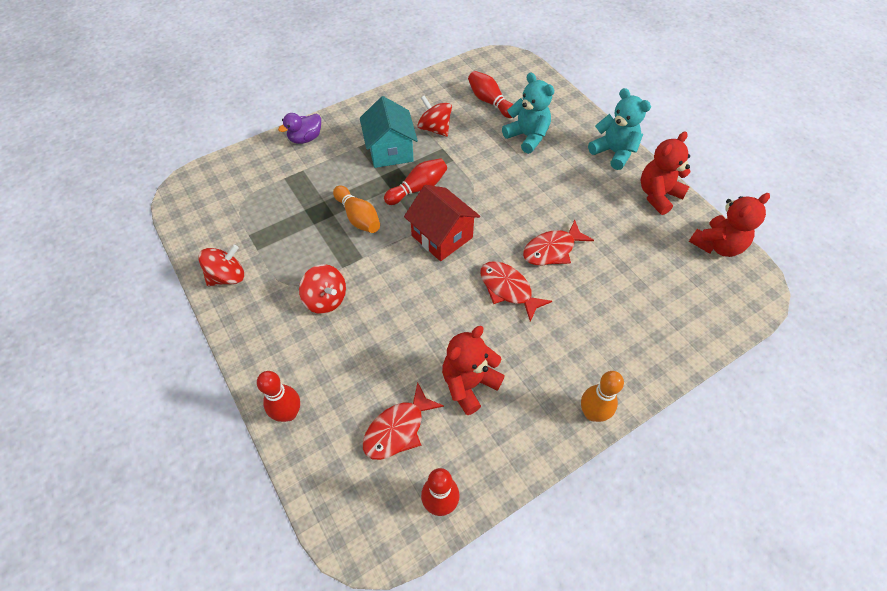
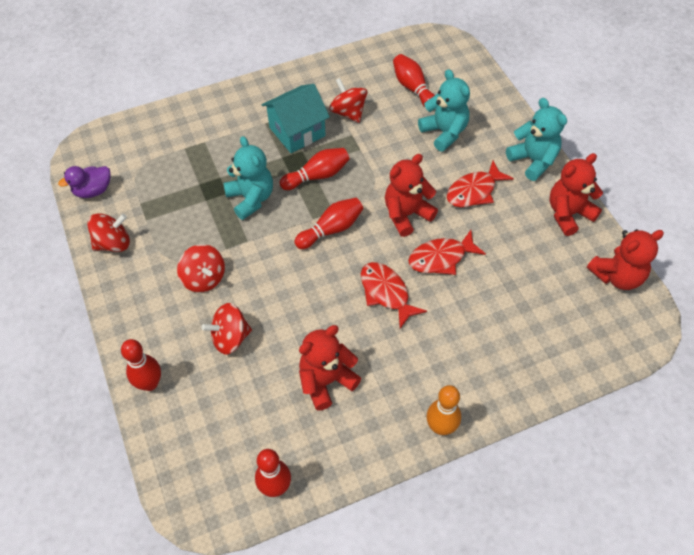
camera: 10 degrees right, 0 degrees up
purple duck [278,113,321,144] -> purple duck moved to [58,166,111,198]
orange bowling pin [333,186,380,233] -> turquoise teddy bear [224,136,273,220]
turquoise house [360,96,418,168] -> turquoise house turned 60 degrees clockwise [262,84,330,153]
red fish [363,382,444,460] -> red fish moved to [447,161,514,207]
red house [404,185,480,261] -> red bowling pin [294,198,363,249]
none -> red spinning top [201,303,252,354]
none -> red teddy bear [385,154,438,237]

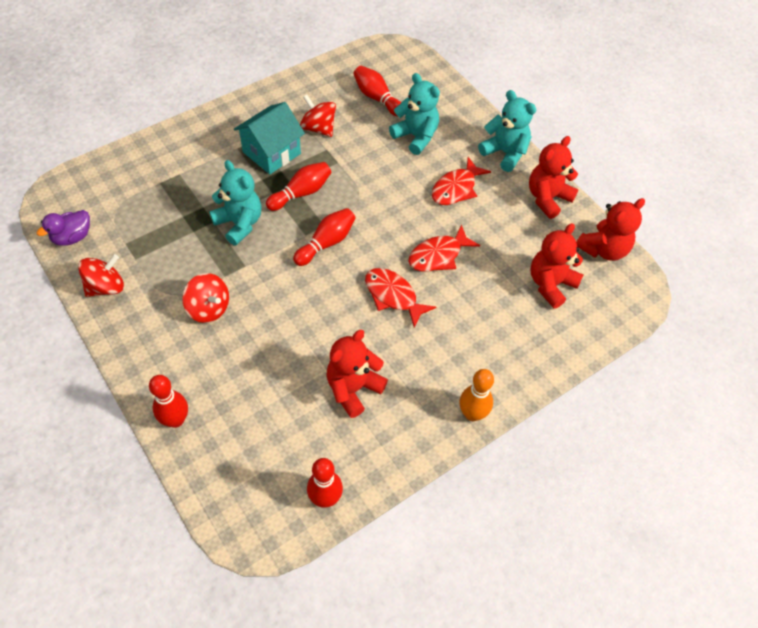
camera: 15 degrees left, 0 degrees up
red spinning top [201,303,252,354] -> none
red teddy bear [385,154,438,237] -> red teddy bear moved to [530,223,583,309]

